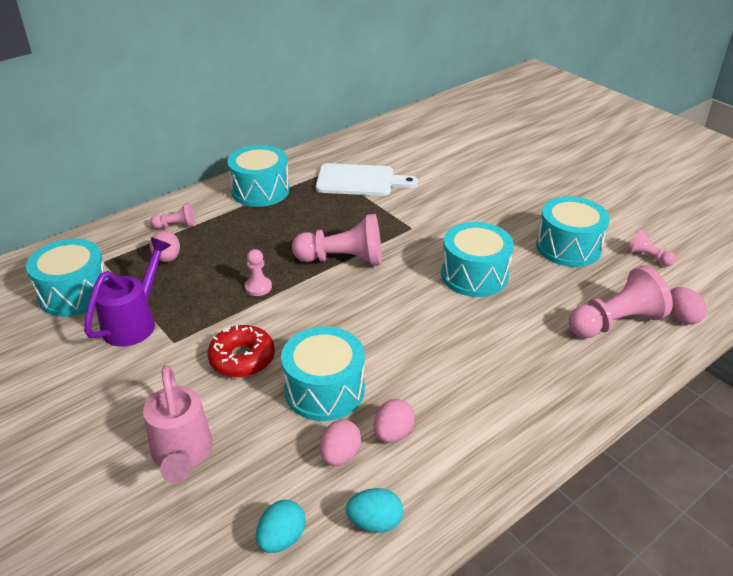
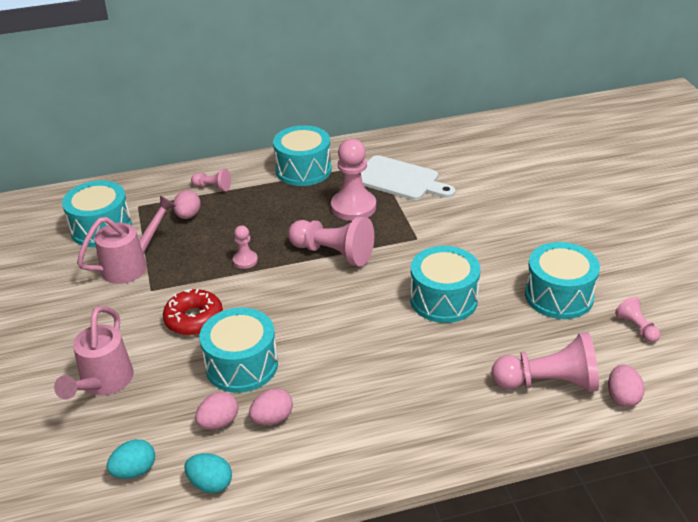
camera: 25 degrees right, 0 degrees up
purple watering can [84,238,171,347] -> pink watering can [77,196,176,284]
none -> pink pawn [331,139,376,221]

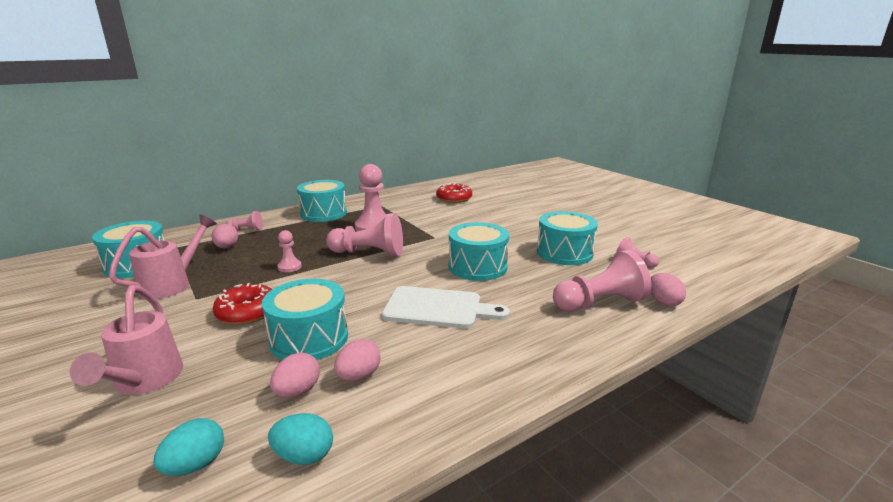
camera: 20 degrees left, 15 degrees down
white cutting board [361,155,455,200] -> white cutting board moved to [382,286,510,329]
none -> red donut [436,183,472,203]

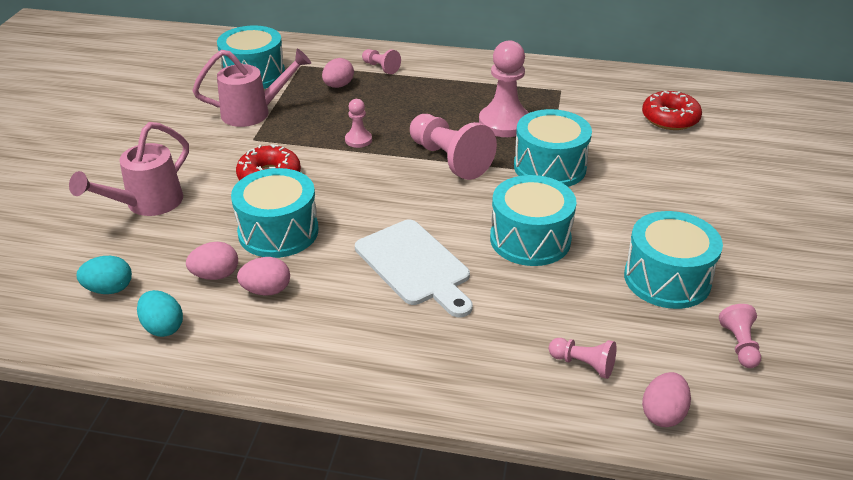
camera: 45 degrees right, 15 degrees up
turquoise drum [297,180,347,222] -> turquoise drum moved to [514,109,592,187]
pink pawn [553,250,652,312] -> pink pawn [549,338,616,379], size x0.51

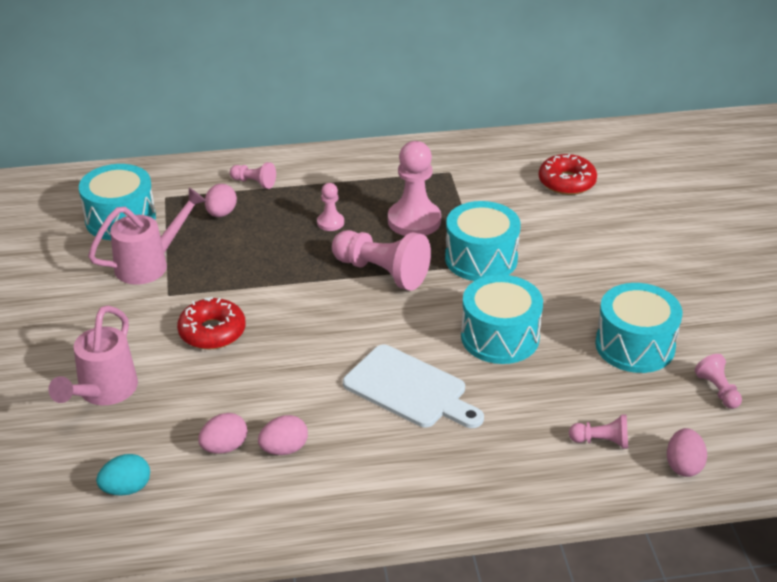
camera: 20 degrees left, 0 degrees up
turquoise egg [137,290,183,337] -> none
turquoise drum [231,168,319,258] -> none
pink pawn [345,99,372,148] -> pink pawn moved to [317,183,344,231]

